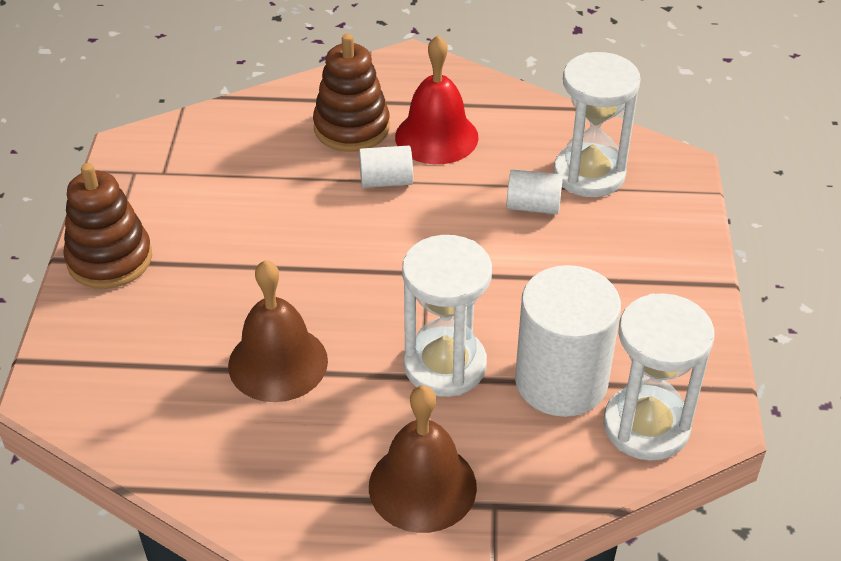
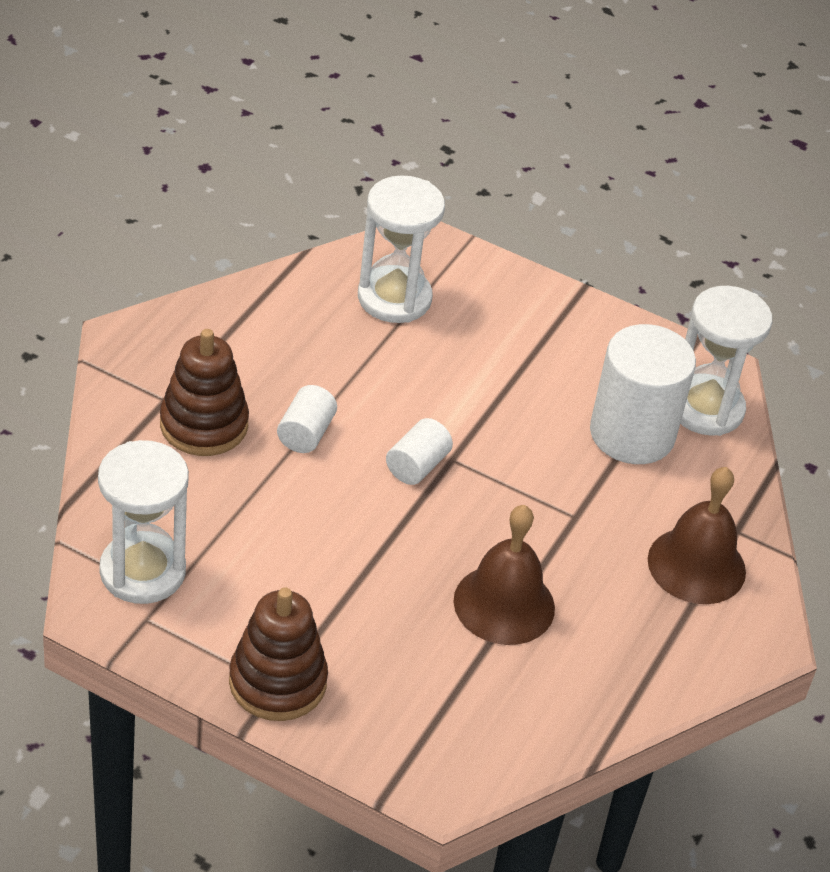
camera: 70 degrees left, 0 degrees up
red bell [395,35,478,164] -> none
white hourglass [402,235,492,397] -> white hourglass moved to [98,440,189,604]
white cylinder [507,169,563,214] -> white cylinder moved to [386,418,453,485]

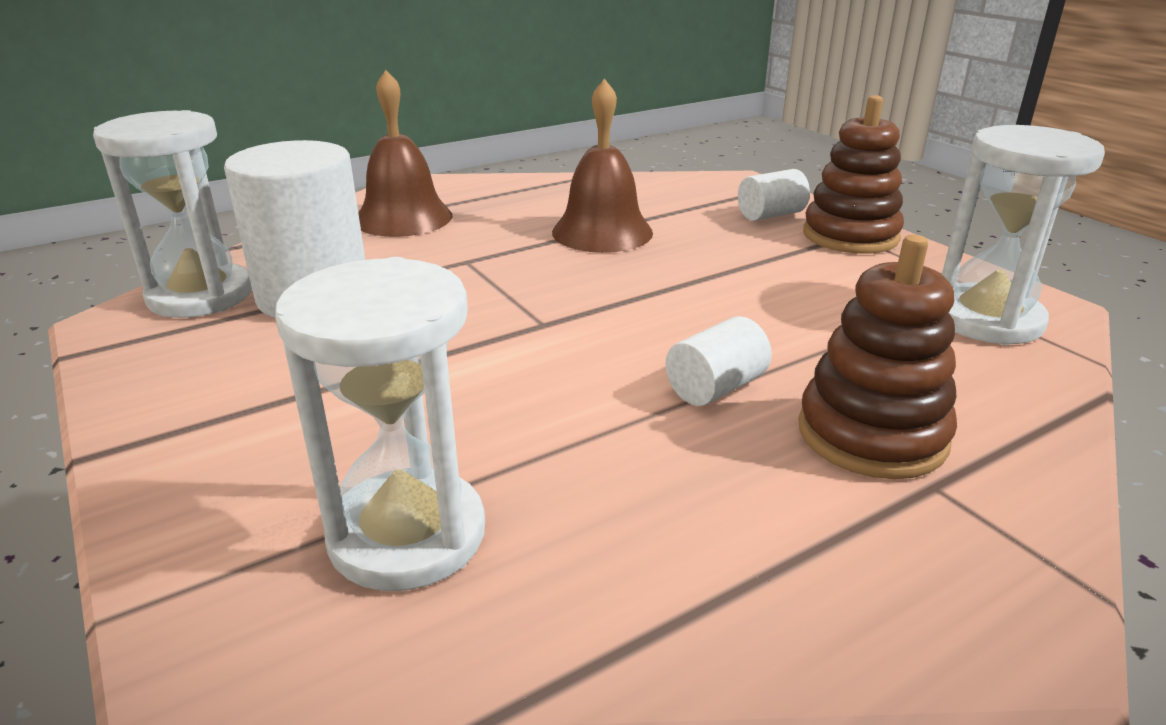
camera: 145 degrees left, 15 degrees down
white cylinder [386,418,453,485] -> white cylinder moved to [738,169,810,221]

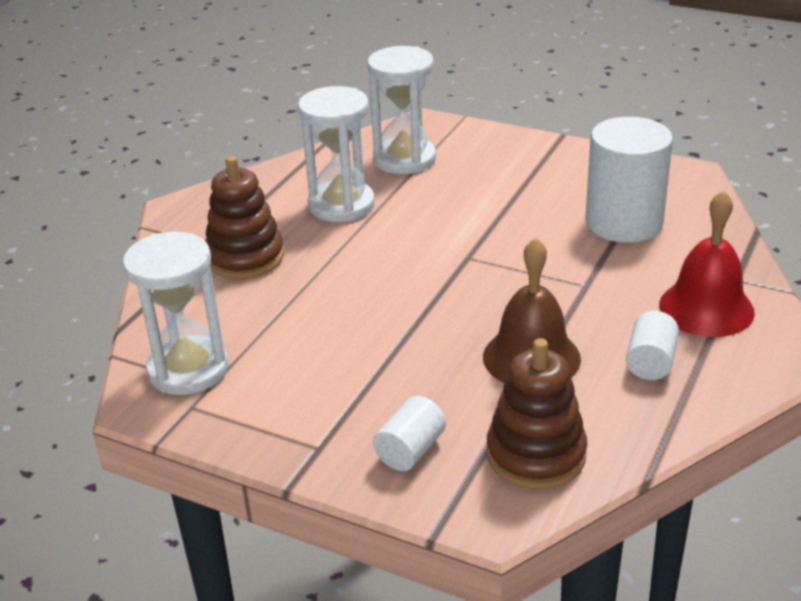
camera: 150 degrees right, 5 degrees up
white hourglass [93,110,252,318] -> white hourglass moved to [298,86,375,222]
brown bell [358,70,452,237] -> red bell [659,190,755,337]
white cylinder [666,316,772,406] -> white cylinder moved to [626,311,679,380]
brown stacking toy [803,95,904,254] -> brown stacking toy moved to [486,338,587,490]

